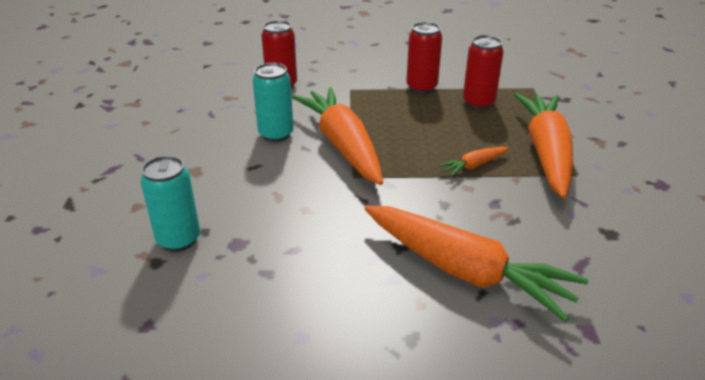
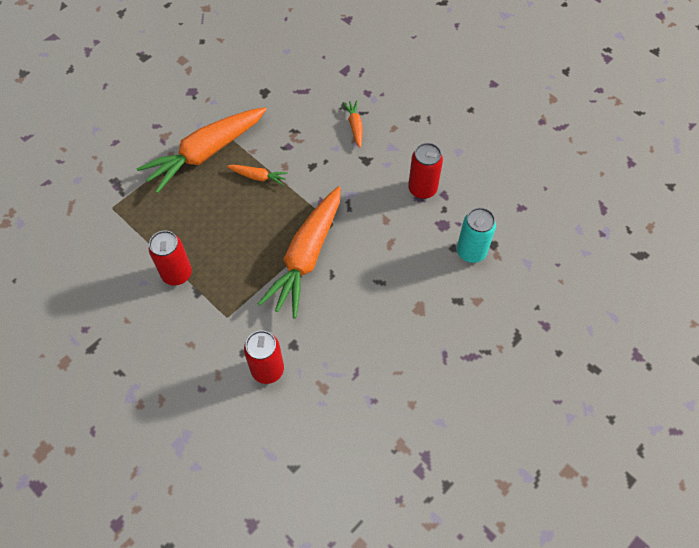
camera: 135 degrees left, 25 degrees up
turquoise can [253,63,294,142] -> none
orange carrot [364,206,589,322] -> orange carrot [342,100,363,148], size x0.43
red can [463,35,504,109] -> red can moved to [408,143,443,199]

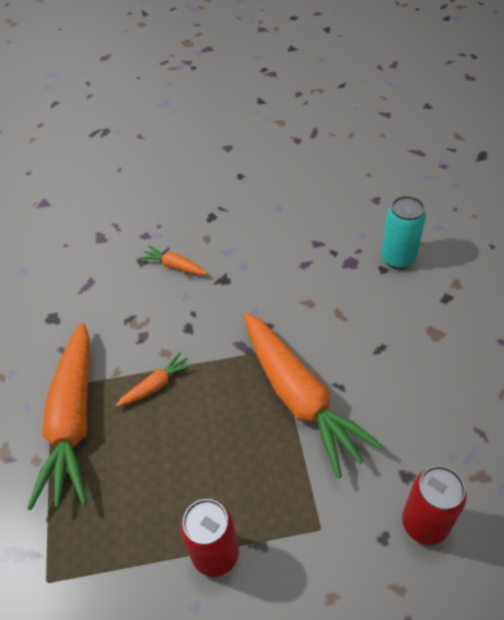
camera: 50 degrees left, 10 degrees down
red can [408,143,443,199] -> none

